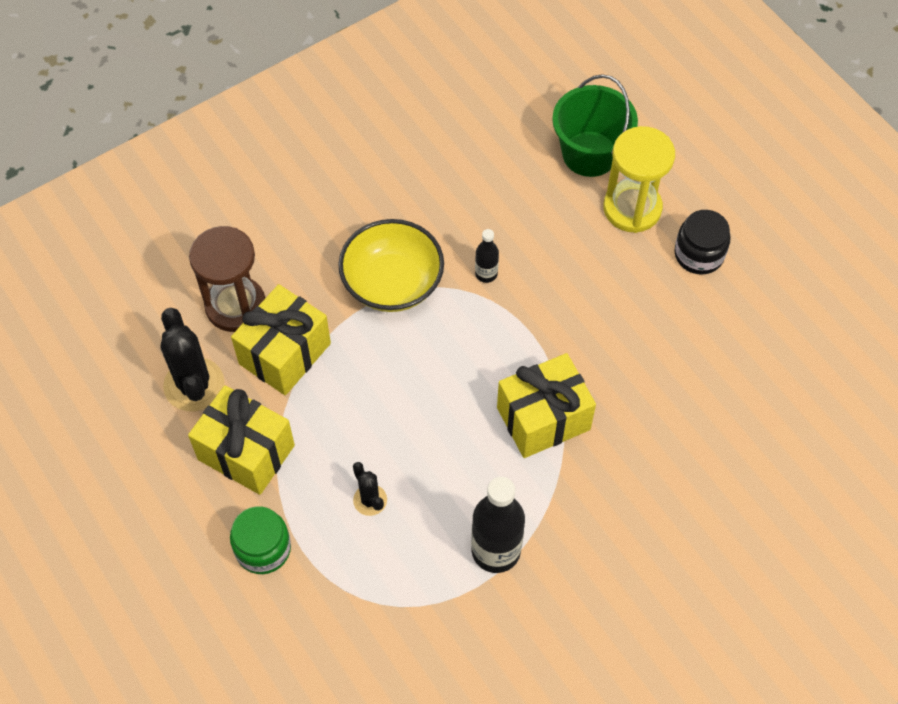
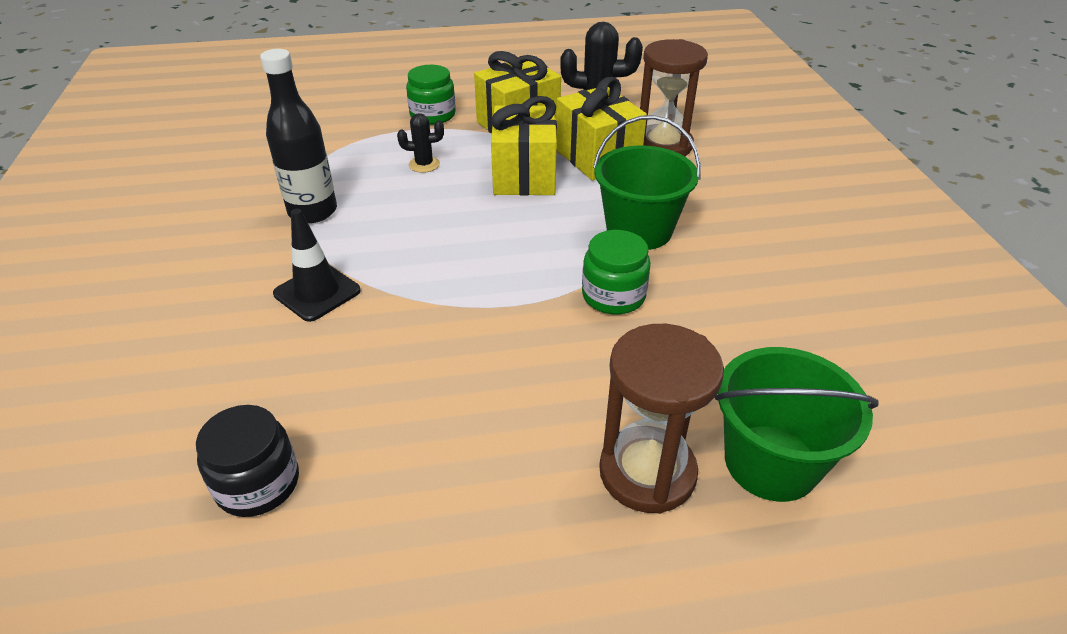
camera: 115 degrees right, 20 degrees down
yellow bowl [338,219,444,312] -> green bucket [593,115,701,250]
black bottle [475,229,499,283] -> green jar [582,230,651,315]
yellow gift [497,353,596,458] -> yellow gift moved to [491,96,557,196]
yellow hourglass [603,126,675,233] -> brown hourglass [599,324,724,514]
black jar [674,210,731,275] -> black jar moved to [196,405,299,517]
none -> black traffic cone [273,209,360,322]

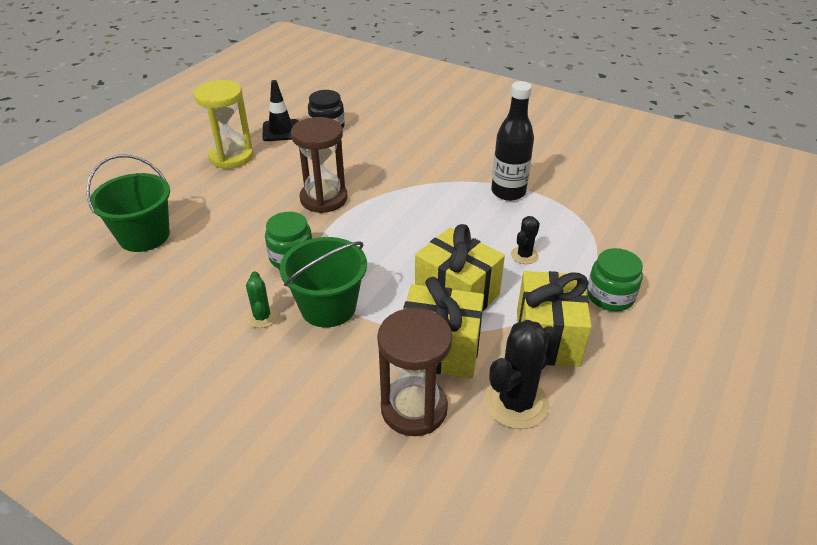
camera: 130 degrees right, 0 degrees up
black traffic cone [273,209,360,322] -> black traffic cone moved to [262,80,299,141]
brown hourglass [599,324,724,514] -> brown hourglass moved to [291,117,348,213]
none -> yellow hourglass [194,80,254,169]
none -> green cactus [246,271,278,328]

